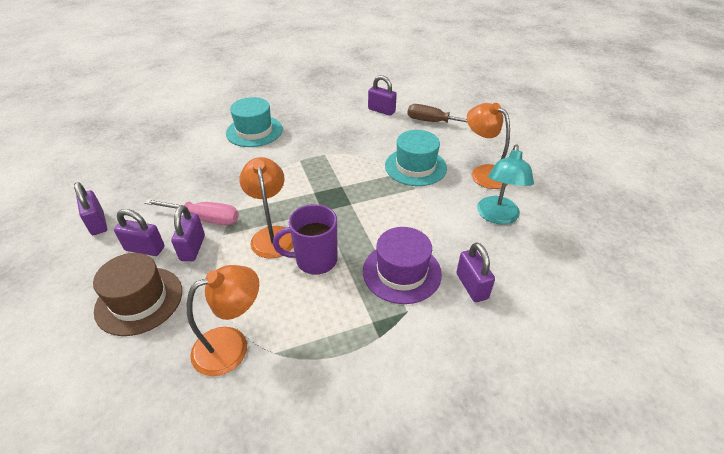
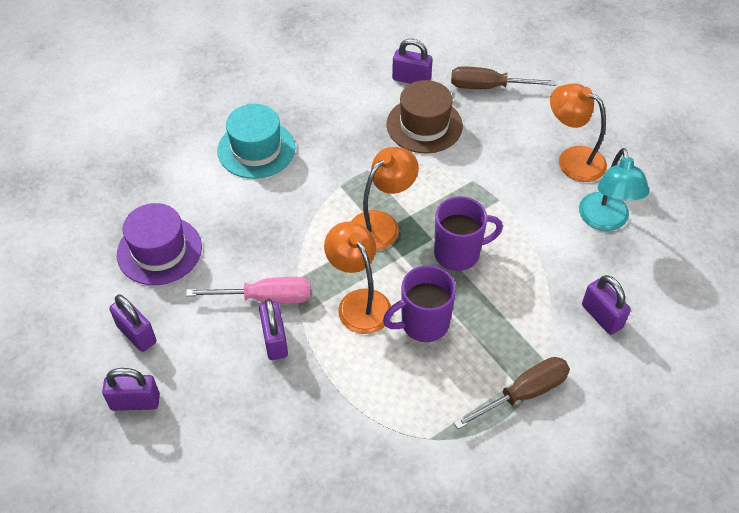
camera: 15 degrees left, 10 degrees up
brown hat [93,253,182,336] -> brown hat moved to [386,80,463,153]
purple padlock [114,209,165,256] -> purple padlock moved to [102,368,160,411]
orange lamp [187,265,259,376] -> orange lamp moved to [351,147,419,250]
purple hat [363,227,442,304] -> purple hat moved to [117,203,202,285]
turquoise hat [385,130,447,186] -> none
none -> purple mug [434,196,503,271]
none -> brown screwdriver [453,357,570,429]

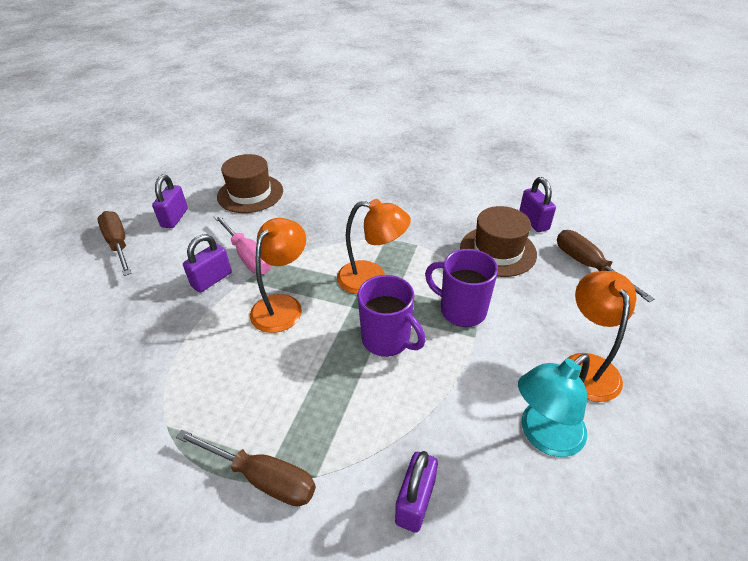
camera: 55 degrees right, 10 degrees down
purple padlock [102,368,160,411] -> brown screwdriver [97,211,132,276]
purple hat [117,203,202,285] -> brown hat [217,154,283,213]
turquoise hat [217,104,295,179] -> none
purple mug [383,265,456,342] -> purple mug moved to [425,249,498,327]

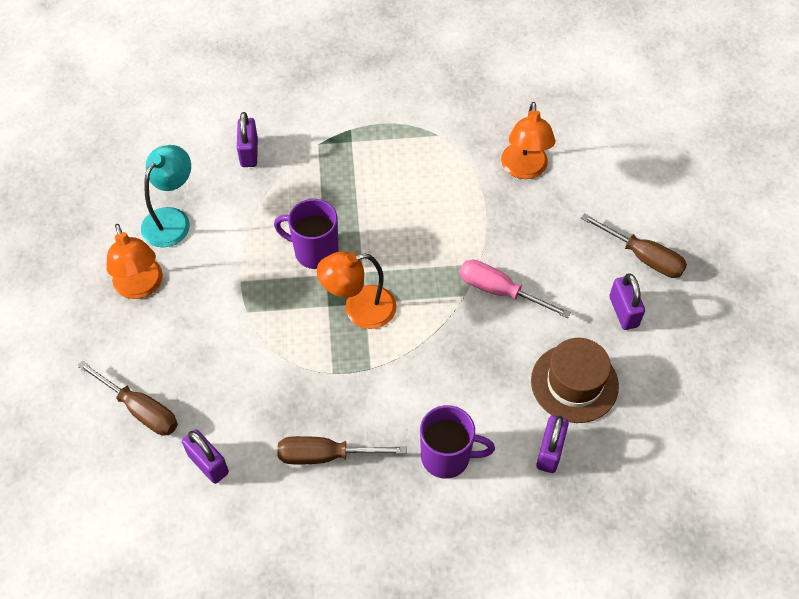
camera: 155 degrees right, 15 degrees up
brown screwdriver [176,430,316,507] -> brown screwdriver moved to [277,436,406,464]
purple padlock [183,234,232,292] -> purple padlock moved to [536,415,569,473]
orange lamp [250,218,306,333] -> orange lamp moved to [501,102,555,179]
purple mug [425,249,498,327] -> purple mug moved to [420,405,495,479]
brown hat [460,206,537,277] -> none

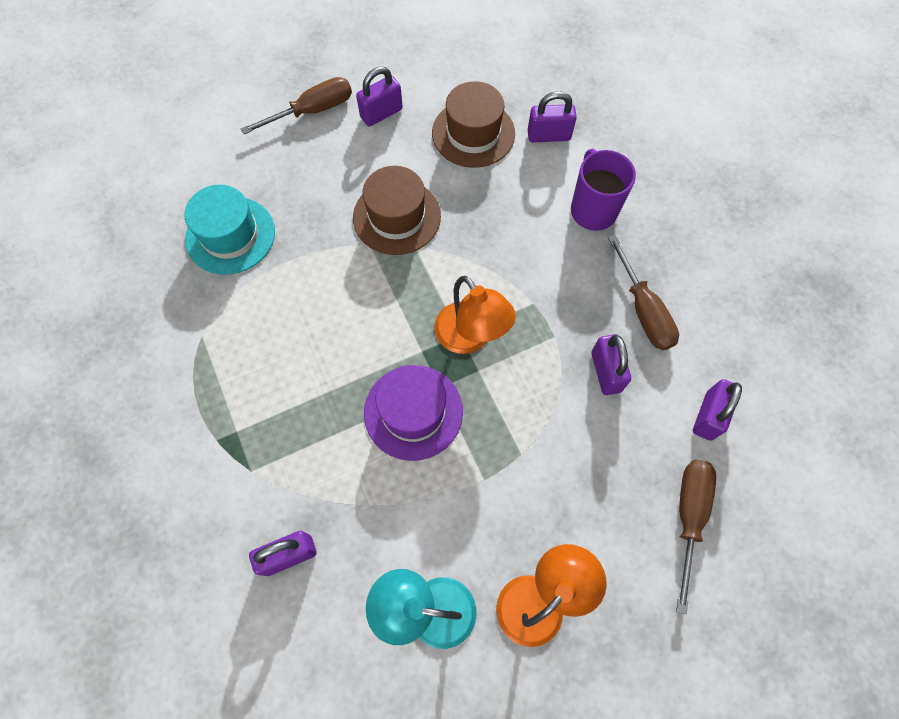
camera: 110 degrees left, 10 degrees up
purple mug [274,199,338,269] -> purple hat [364,365,463,461]
pink screwdriver [460,260,571,318] -> brown hat [353,166,441,255]
orange lamp [501,102,555,179] -> turquoise hat [184,185,275,275]
brown screwdriver [581,213,687,278] -> brown screwdriver turned 45 degrees clockwise [241,77,352,134]
none -> purple padlock [591,334,631,395]

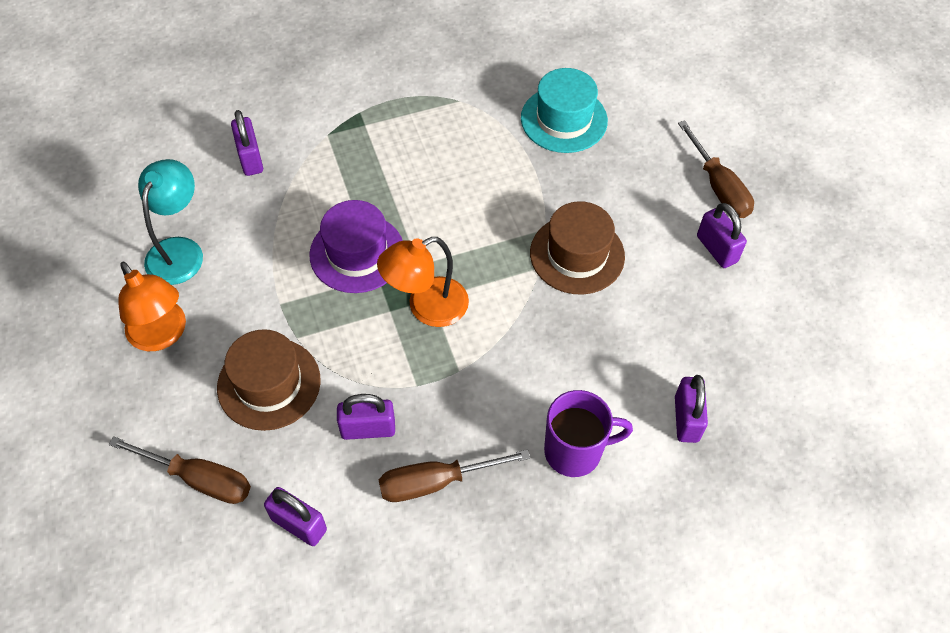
camera: 95 degrees right, 10 degrees down
brown hat [432,81,515,168] -> brown hat moved to [217,329,321,431]

